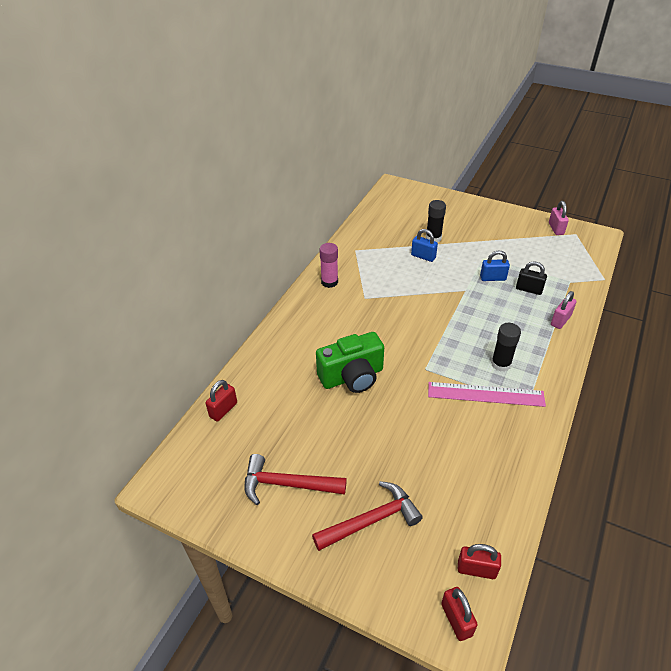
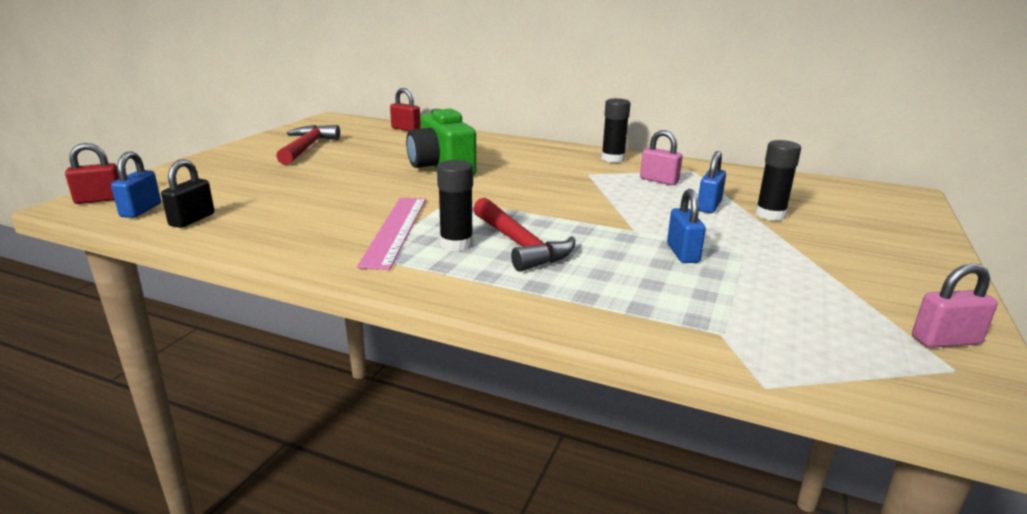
camera: 85 degrees right, 20 degrees down
red hammer [312,481,423,551] -> red hammer moved to [473,198,575,272]
pink glue stick [319,243,338,288] -> black glue stick [601,98,631,163]
red padlock [458,544,501,579] -> blue padlock [111,151,161,218]
black padlock [516,261,547,295] -> black padlock moved to [161,159,214,228]
pink padlock [551,291,577,329] -> pink padlock moved to [640,130,683,185]

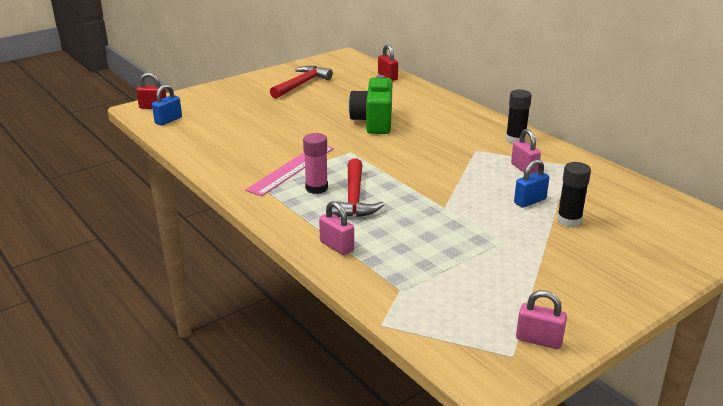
camera: 30 degrees right, 5 degrees up
black padlock [161,159,214,228] -> none
black glue stick [437,160,473,251] -> pink glue stick [303,133,328,194]
blue padlock [667,189,706,263] -> none
none -> pink padlock [319,201,354,255]

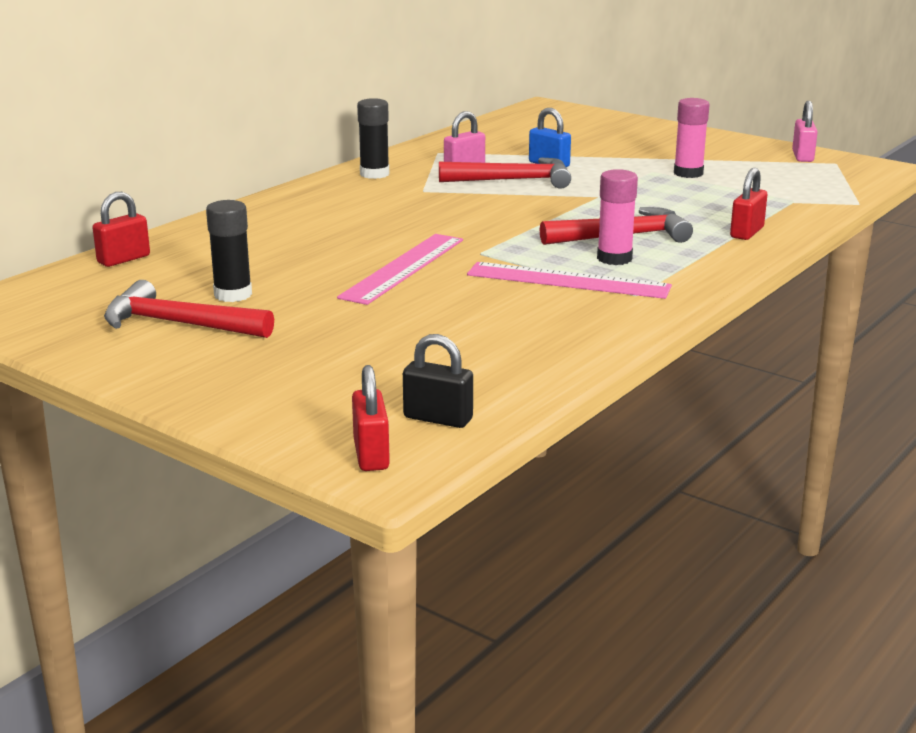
camera: 105 degrees left, 5 degrees down
blue padlock [152,84,182,126] -> black padlock [403,334,473,428]
pink padlock [319,201,354,255] -> red padlock [730,168,768,240]
green camera [349,75,392,134] -> none
black glue stick [557,162,591,227] -> black glue stick moved to [206,200,252,302]
none -> pink ruler [337,234,463,305]
none -> red hammer [439,158,571,189]
none -> pink glue stick [674,98,710,178]

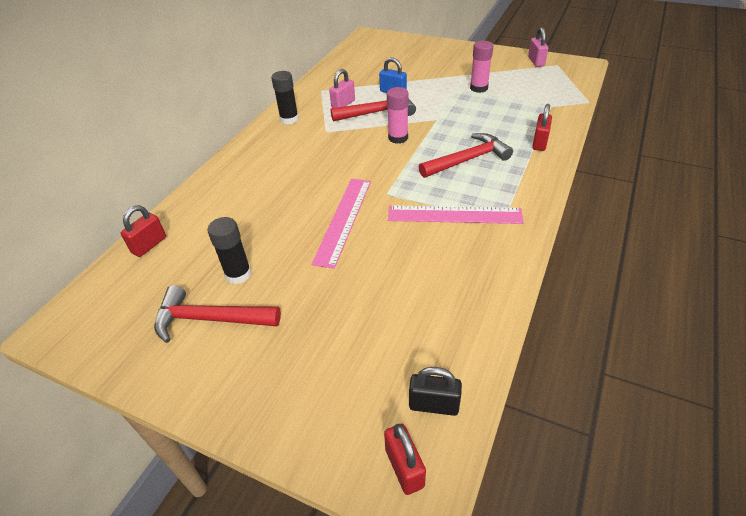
camera: 10 degrees left, 20 degrees up
pink glue stick [597,169,638,265] -> pink glue stick moved to [387,87,409,144]

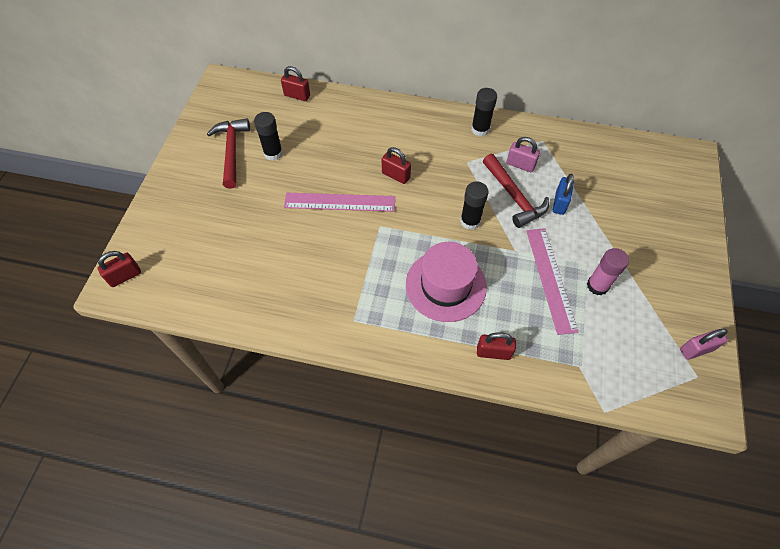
camera: 75 degrees right, 15 degrees up
pink glue stick [387,87,409,144] -> black glue stick [460,181,488,230]
pink ruler [388,205,524,224] -> pink ruler moved to [526,228,578,335]
black padlock [409,367,462,416] -> none
red hammer [419,133,513,178] -> pink hat [406,242,487,322]
none -> red padlock [382,147,411,184]

